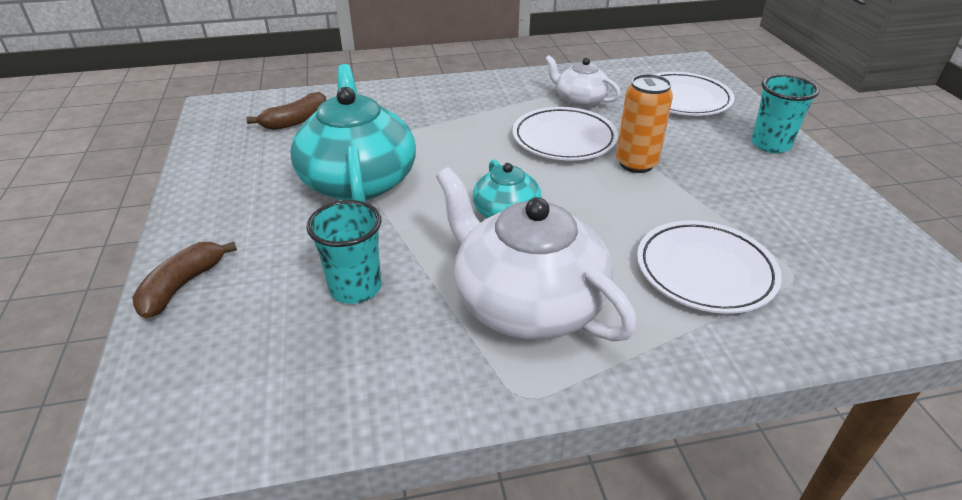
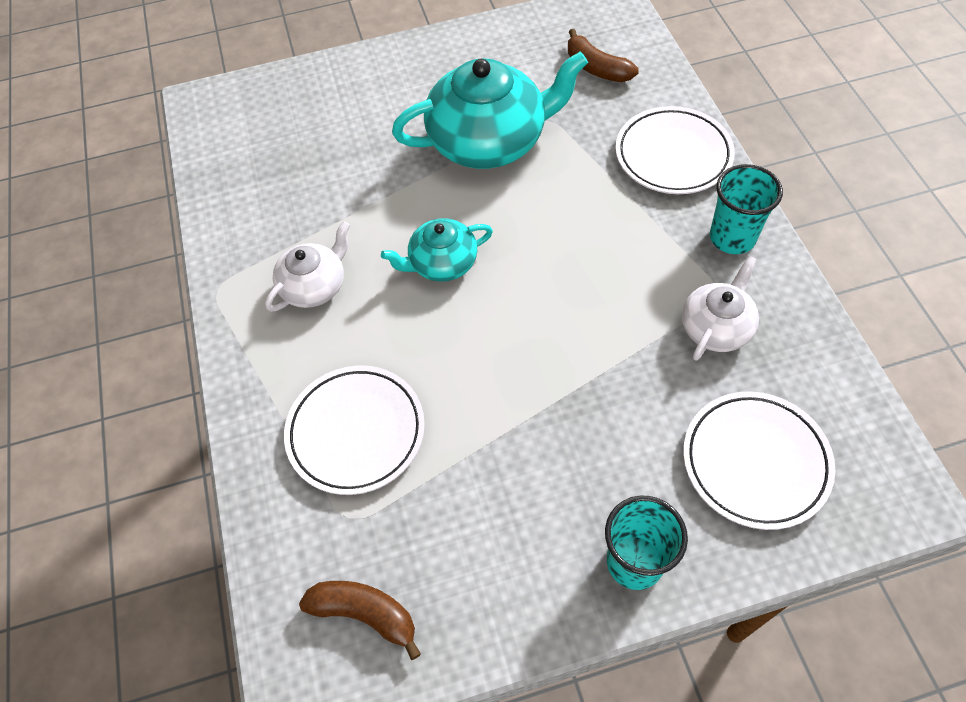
camera: 90 degrees right, 20 degrees up
brown banana [132,242,237,318] -> brown banana moved to [299,581,421,660]
turquoise cup [306,200,382,304] -> turquoise cup moved to [710,164,783,254]
white teapot [436,167,637,341] -> white teapot [265,221,350,312], size x0.53
white plate [513,107,618,161] -> white plate moved to [616,106,735,194]
orange can [616,74,673,173] -> none

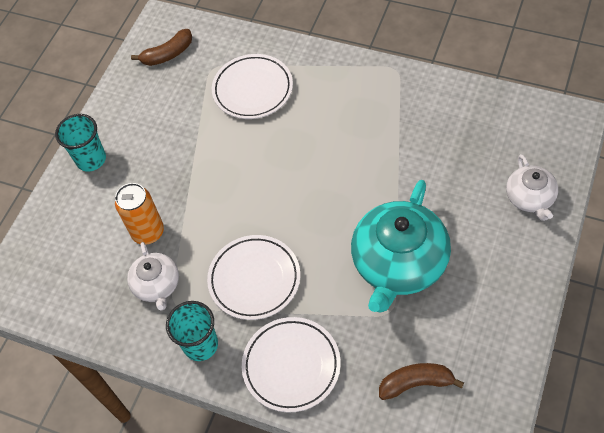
camera: 130 degrees right, 0 degrees up
white teapot [265,221,350,312] -> white teapot moved to [506,154,558,221]
turquoise teapot [381,218,493,282] -> none
white plate [683,391,835,530] -> white plate moved to [207,235,300,320]
none -> orange can [115,183,164,245]

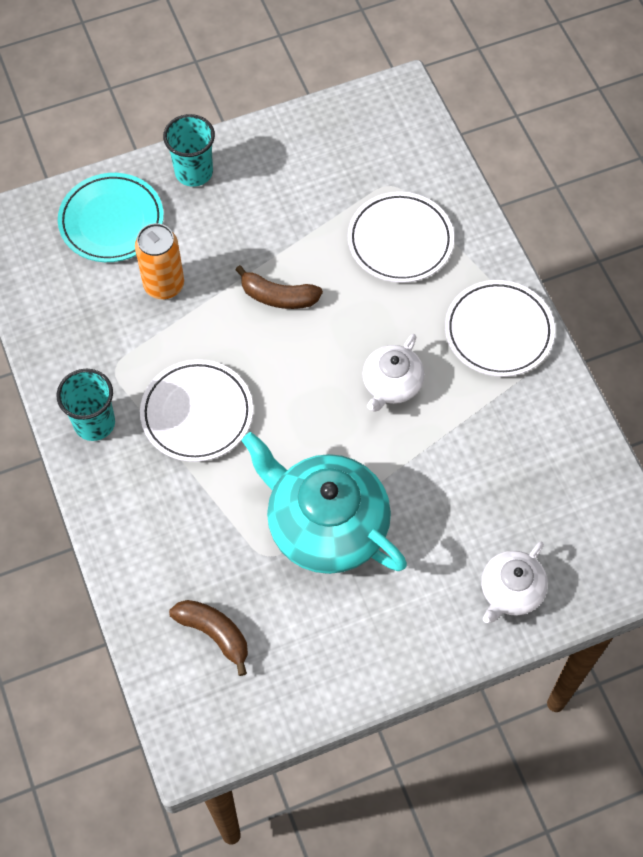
camera: 40 degrees right, 5 degrees up
white teapot [127,242,179,311] -> white teapot moved to [362,334,425,412]
brown banana [131,29,192,66] -> brown banana moved to [235,265,323,309]
white plate [242,317,341,412] -> white plate moved to [445,280,555,377]
turquoise teapot [351,180,451,313] -> turquoise teapot turned 60 degrees clockwise [241,432,407,574]
none -> turquoise plate [58,173,164,262]

